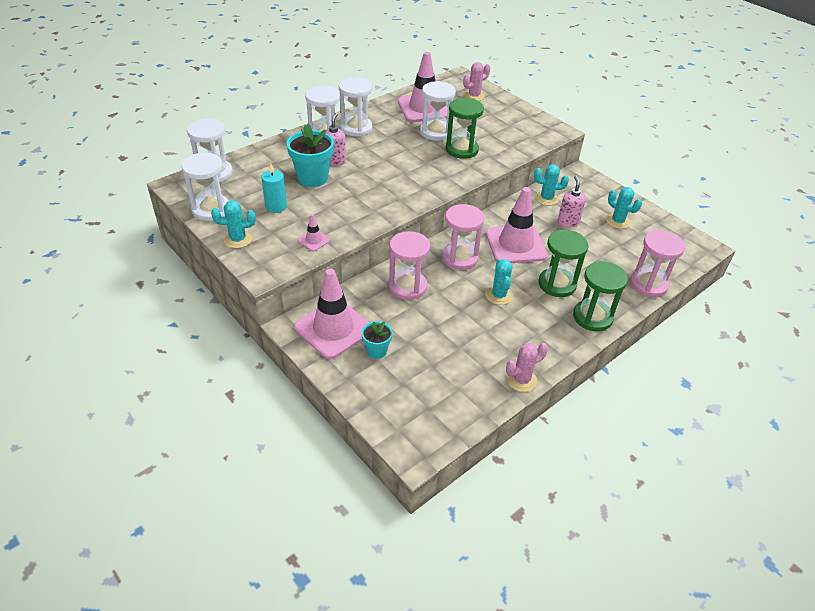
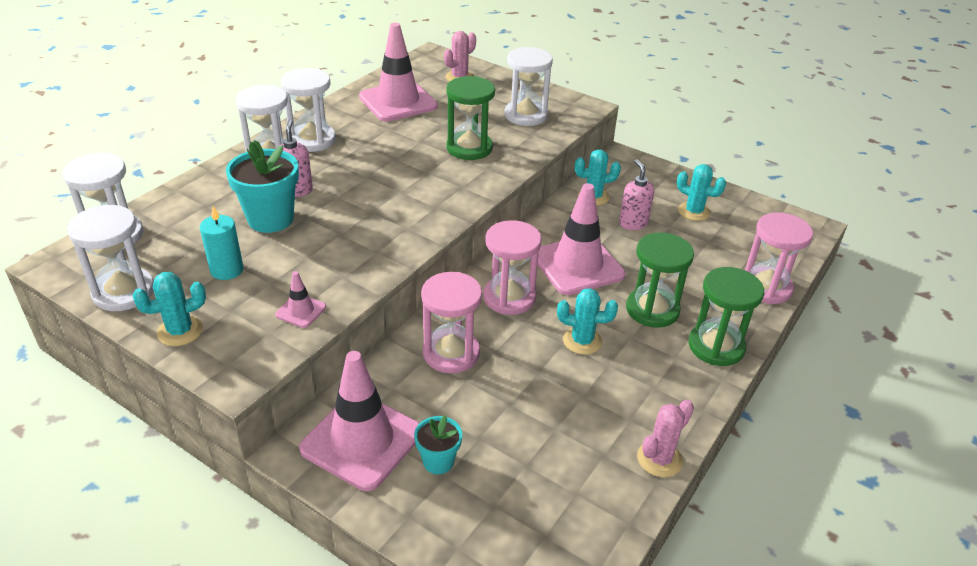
camera: 15 degrees left, 5 degrees down
white hourglass [420,81,456,141] -> white hourglass moved to [504,47,553,126]
turquoise cactus [486,259,513,305] -> turquoise cactus turned 60 degrees counterclockwise [557,288,618,355]

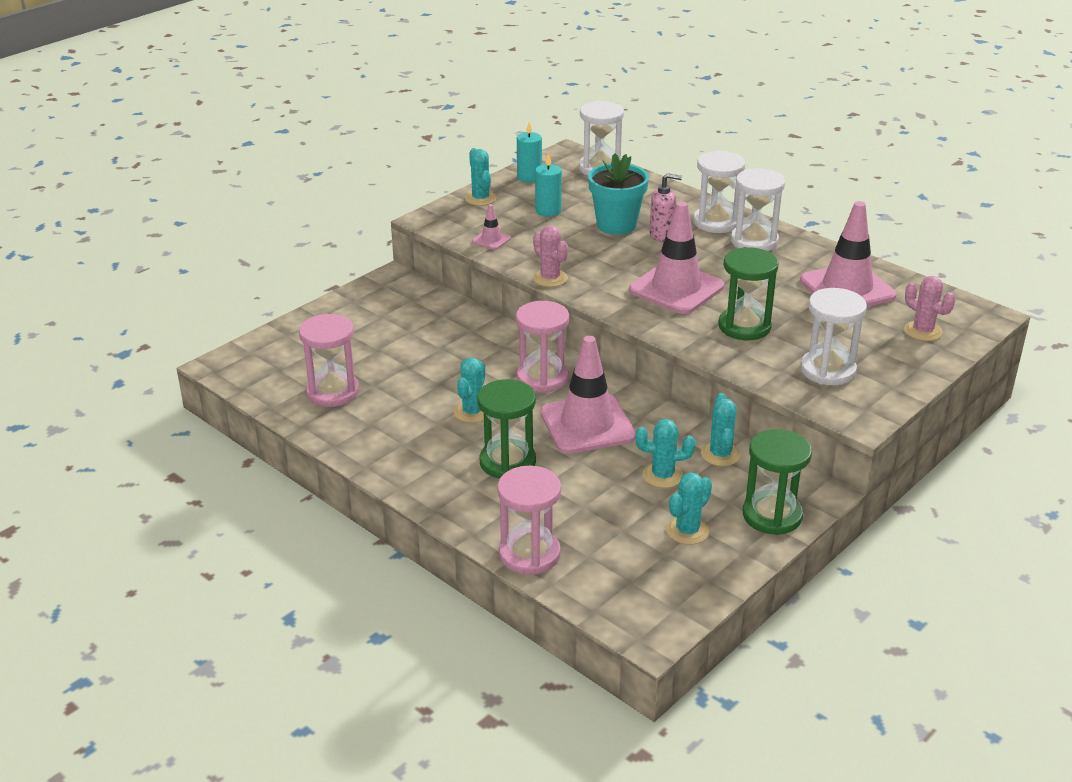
camera: 100 degrees right, 5 degrees down
white hourglass [67,205,154,311] -> turquoise candle [517,122,542,183]
pink traffic cone [299,351,419,491] -> pink traffic cone moved to [629,201,724,314]
turquoise flower pot [414,415,462,474] -> none
pink hourglass [421,272,482,373] -> pink hourglass moved to [299,314,359,407]
pink soap dispenser [619,159,654,230] -> turquoise cactus [635,419,695,488]
pink cactus [637,399,694,477] -> pink cactus moved to [533,225,568,287]
green hourglass [688,267,764,366] -> green hourglass moved to [743,429,812,535]

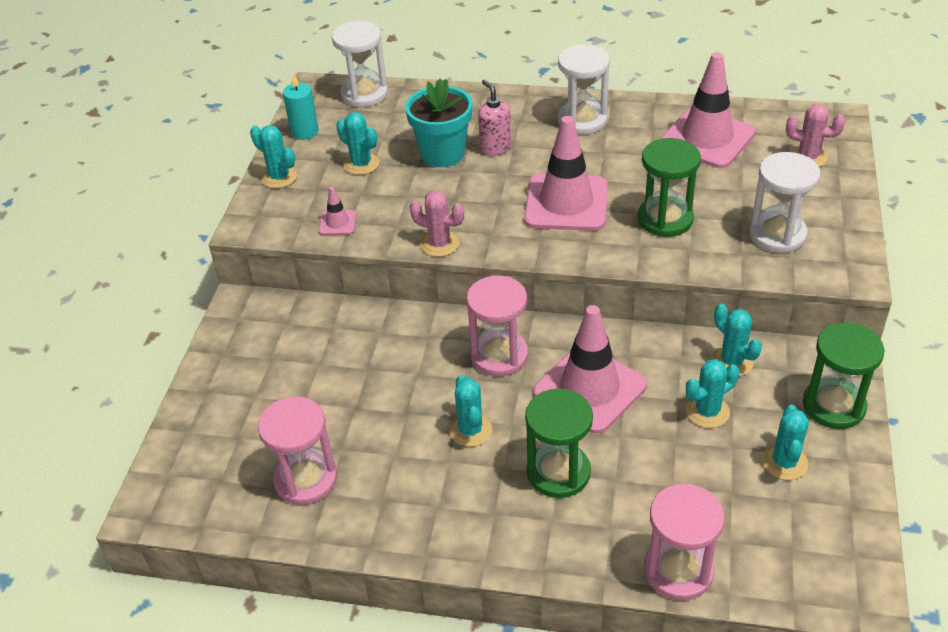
camera: 30 degrees left, 10 degrees up
turquoise candle [535,153,562,217] -> turquoise cactus [336,112,379,175]
pink soap dispenser [650,173,682,241] -> pink soap dispenser turned 90 degrees counterclockwise [478,80,511,156]
white hourglass [693,151,745,233] -> none

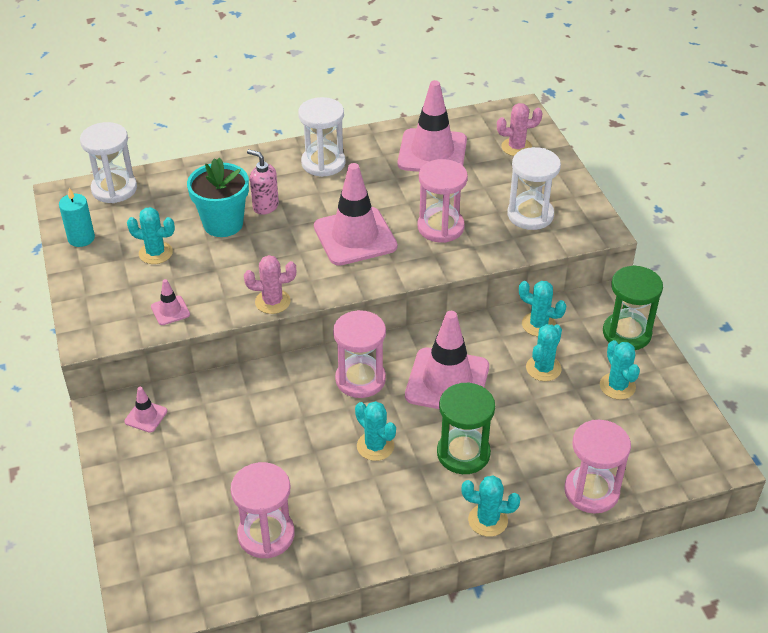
camera: 30 degrees left, 0 degrees up
turquoise cactus [250,125,297,188] -> turquoise cactus moved to [461,476,520,537]
green hourglass [638,138,701,237] -> pink hourglass [418,159,468,243]
none -> pink traffic cone [124,387,167,433]

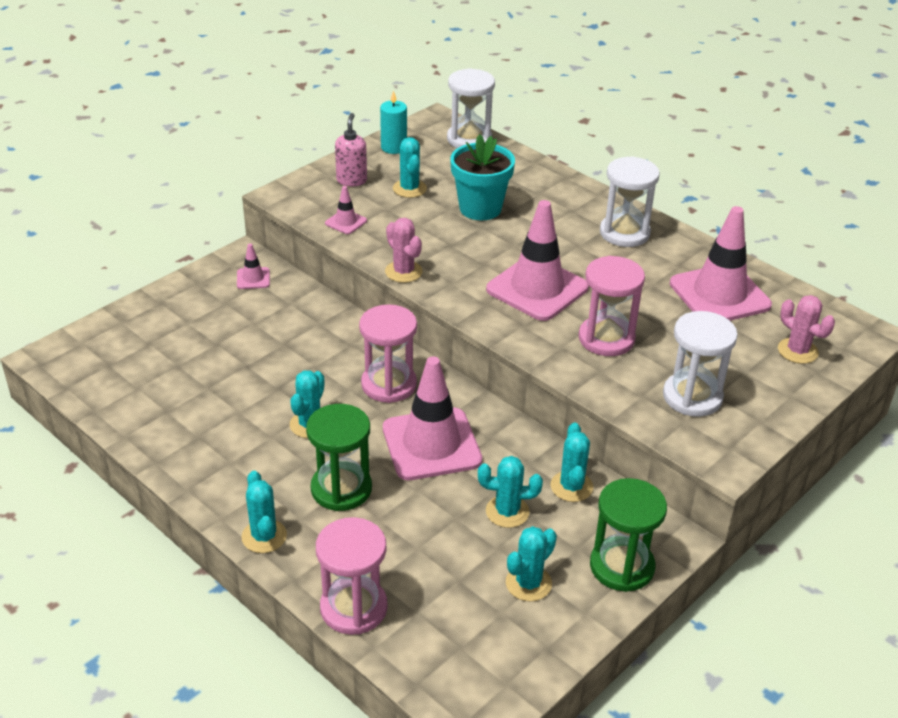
camera: 60 degrees right, 5 degrees down
pink hourglass [230,462,295,558] -> none
pink soap dispenser [247,149,279,215] -> pink soap dispenser moved to [335,113,367,186]

